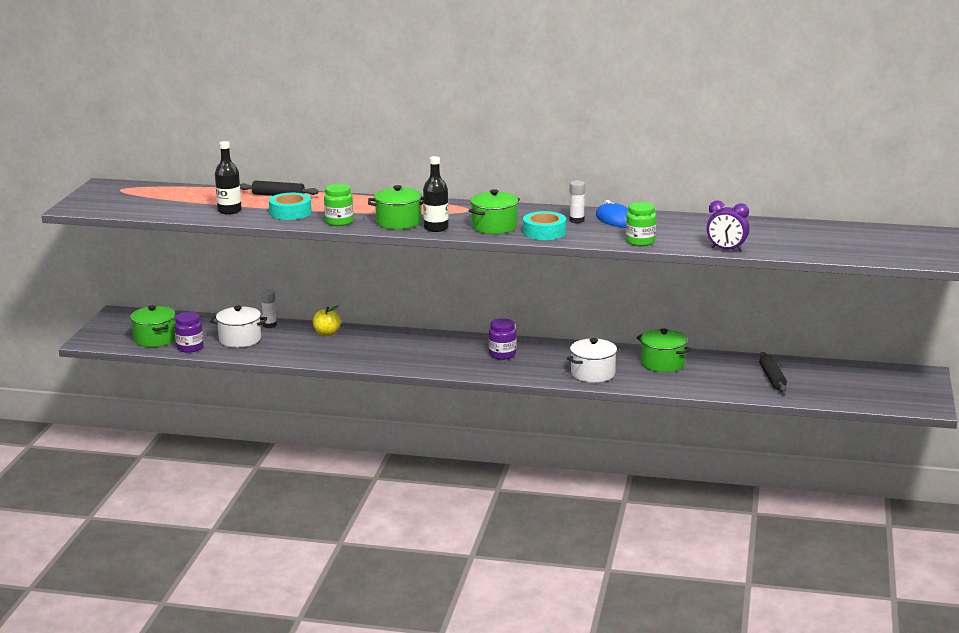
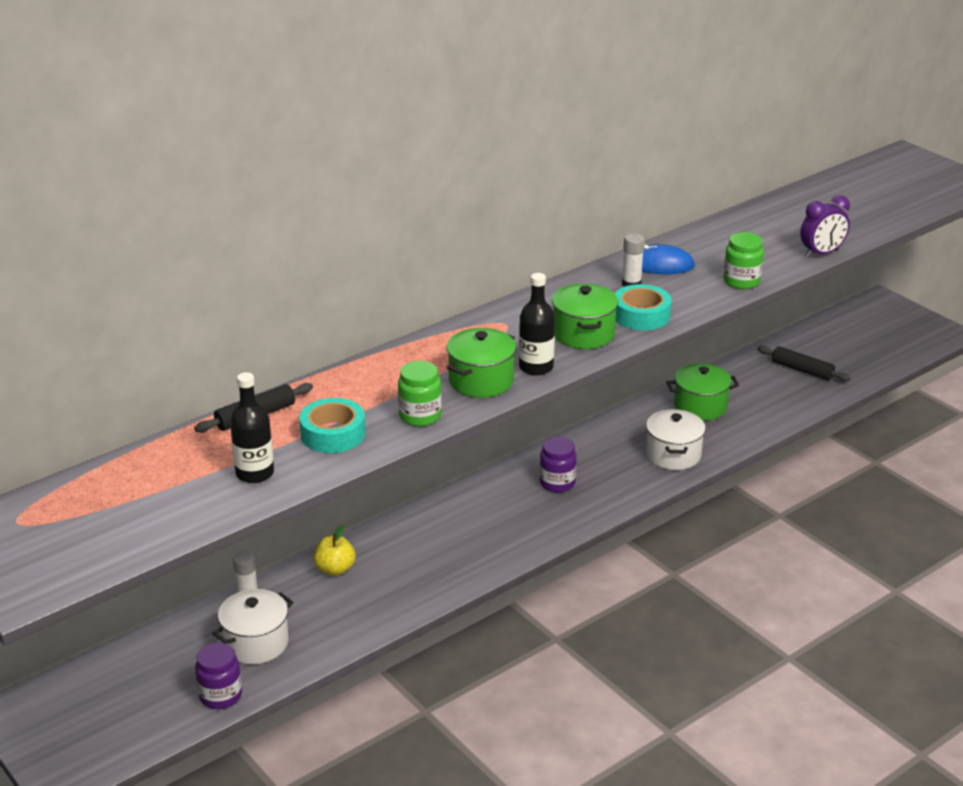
camera: 50 degrees left, 10 degrees up
green pot [130,305,176,347] -> none

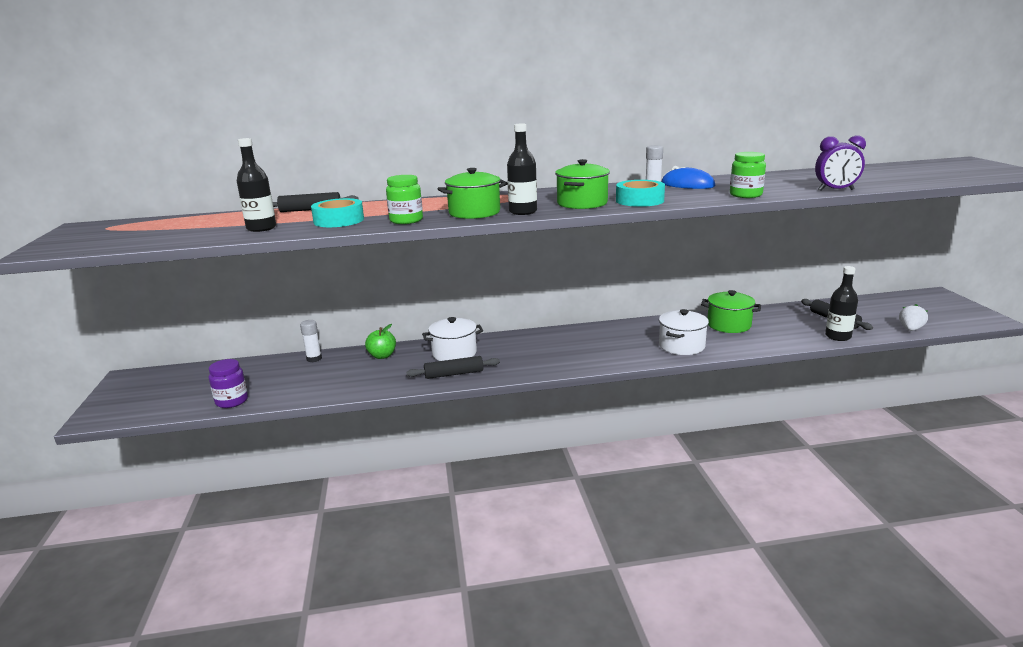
camera: 30 degrees right, 10 degrees down
white pot [212,589,293,664] -> white pot moved to [422,317,483,361]
yellow apple [314,525,356,576] -> green apple [365,324,396,359]
purple jar [540,437,577,493] -> none
none -> black rolling pin [406,356,500,379]
none -> black bottle [825,266,858,341]
none -> white strawberry [899,304,928,331]

